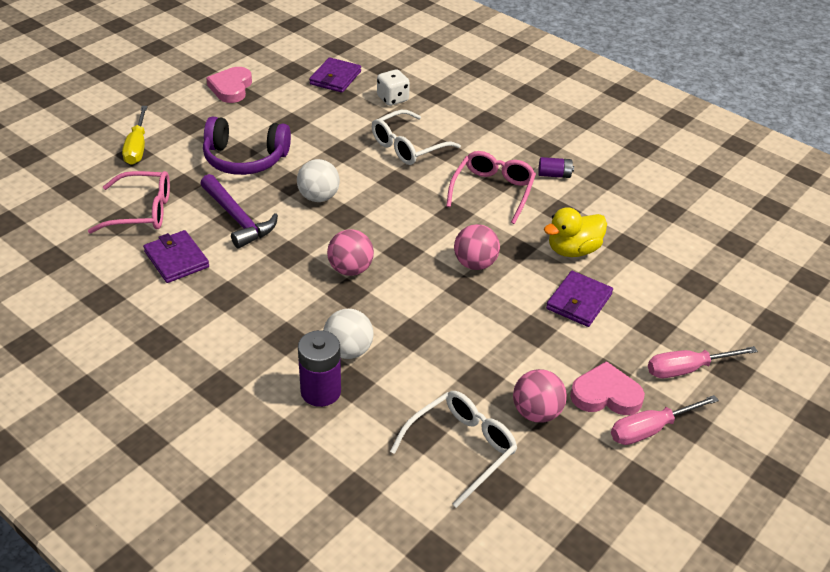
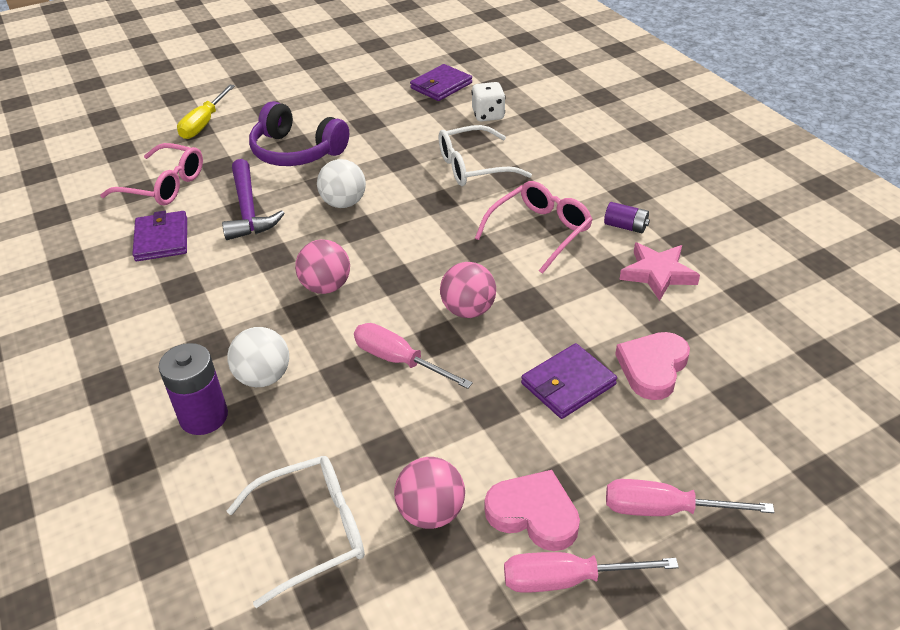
camera: 25 degrees right, 0 degrees up
pink heart [206,67,252,103] -> pink heart moved to [615,332,690,400]
yellow duck [544,207,607,257] -> none
none -> pink screwdriver [354,323,473,389]
none -> pink star [620,242,700,301]

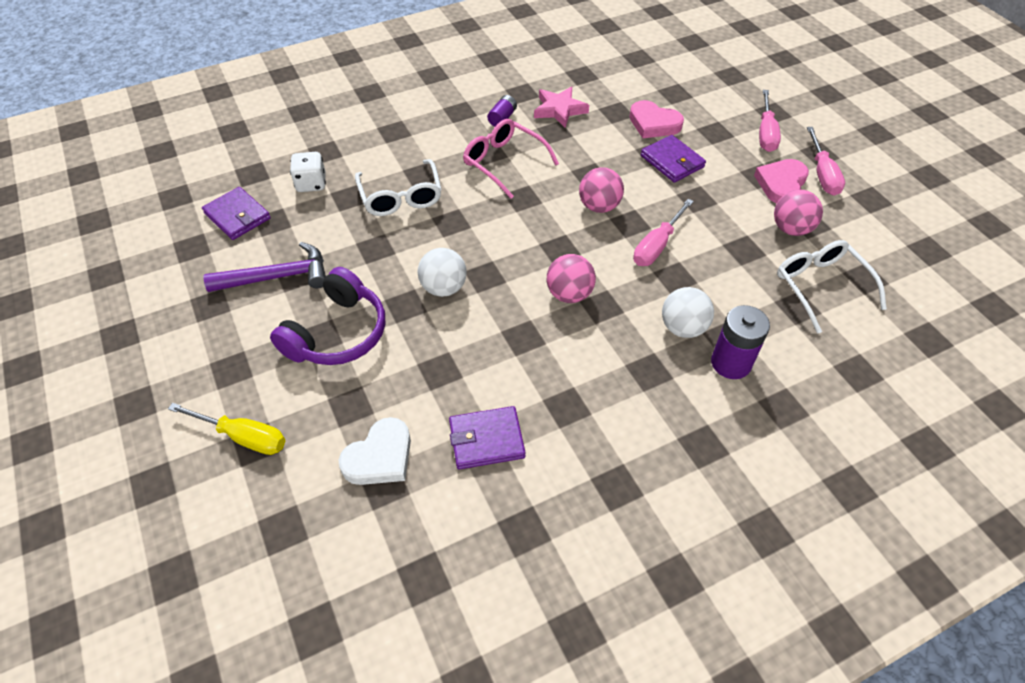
camera: 90 degrees left, 10 degrees up
pink glasses [100,143,203,205] -> white heart [339,417,411,485]
purple hammer [222,159,285,240] -> purple hammer moved to [204,242,326,292]

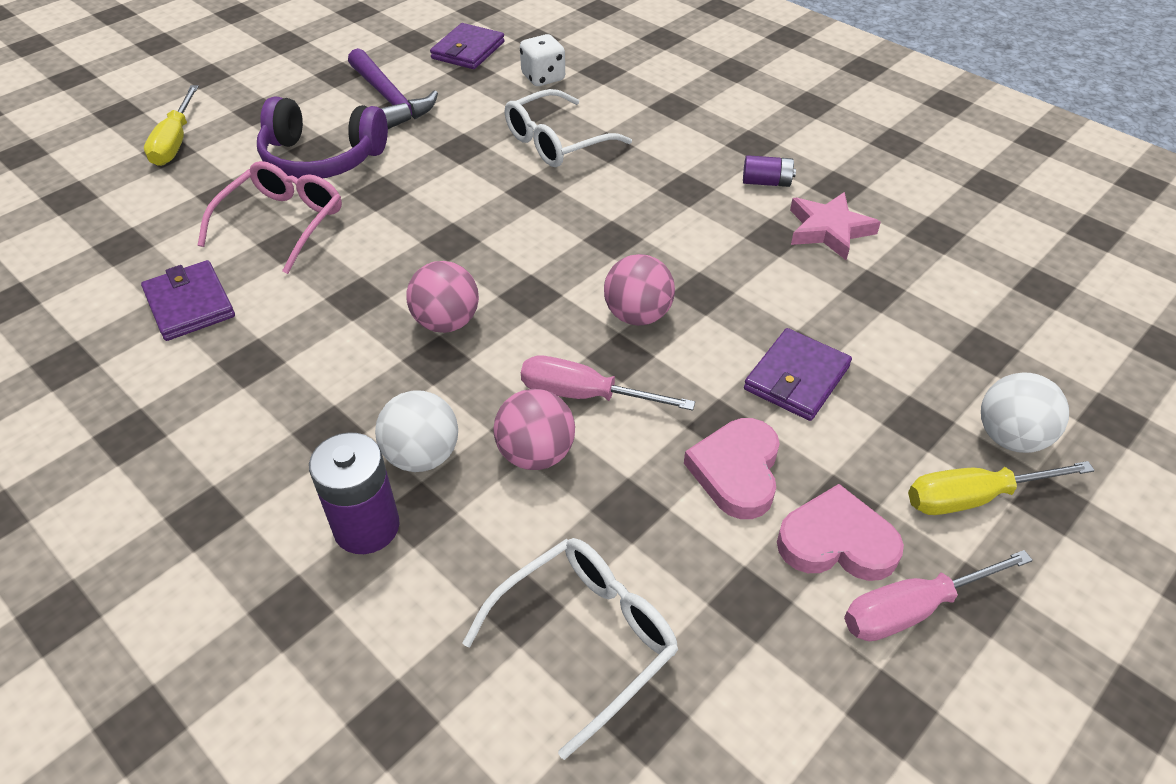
camera: 70 degrees right, 5 degrees down
white heart [339,417,411,485] -> none
white ball [418,248,467,297] -> white ball moved to [981,372,1069,453]
pink glasses [463,119,559,199] -> pink glasses moved to [198,161,342,274]
pink heart [629,100,684,138] -> pink heart moved to [684,418,780,519]
pink screwdriver [759,90,781,152] -> yellow screwdriver [908,461,1095,515]
pink ball [774,190,823,236] -> pink ball moved to [493,389,575,470]

